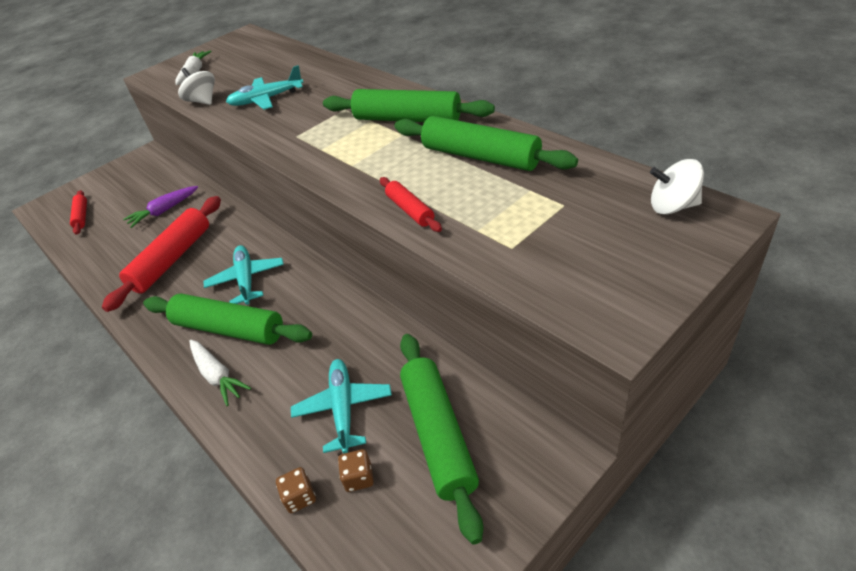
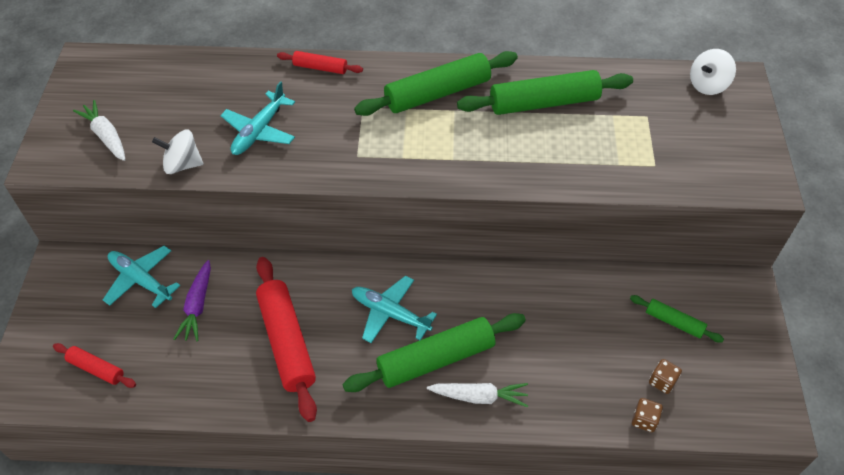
camera: 50 degrees left, 10 degrees up
turquoise plane [291,359,392,453] -> turquoise plane moved to [103,246,180,308]
red rolling pin [380,177,442,232] -> red rolling pin moved to [277,51,363,74]
green rolling pin [400,334,483,544] -> green rolling pin [630,295,724,343], size x0.51

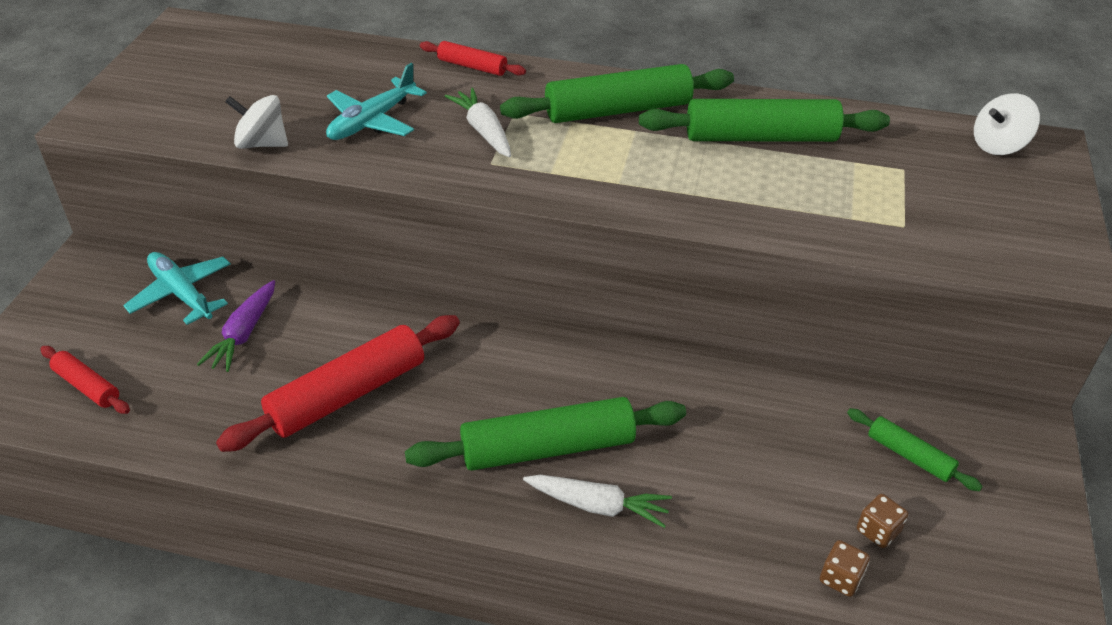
camera: 10 degrees right, 10 degrees down
white carrot [73,100,125,161] -> white carrot moved to [445,88,511,157]
red rolling pin [256,257,317,422] -> red rolling pin turned 60 degrees clockwise [216,315,460,452]
turquoise plane [352,276,437,343] -> none

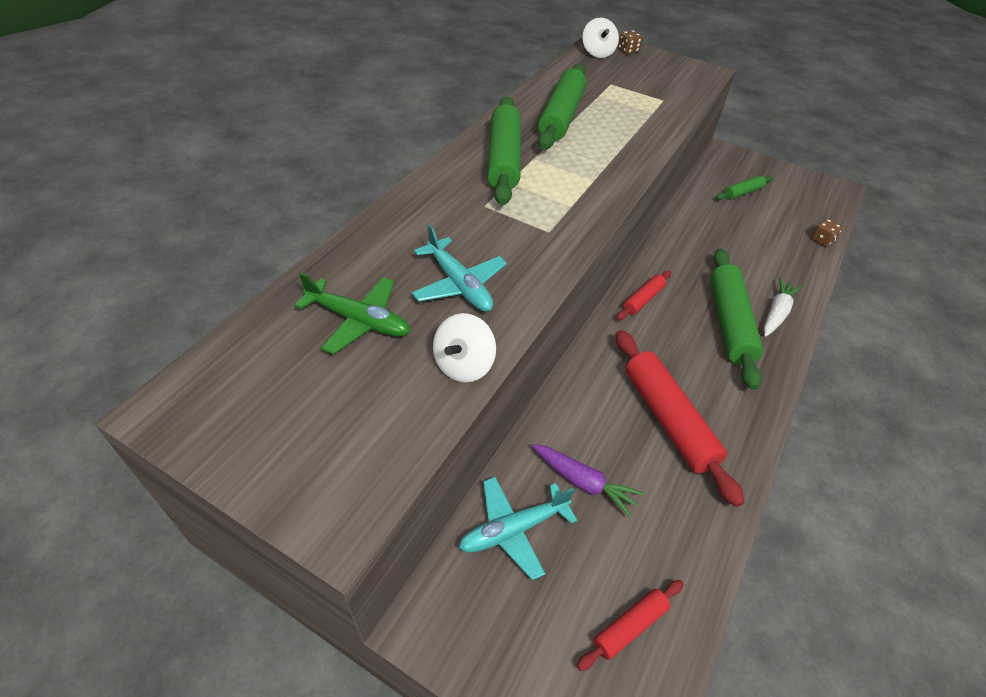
camera: 75 degrees left, 5 degrees up
red rolling pin [420,41,526,76] -> red rolling pin moved to [617,271,671,320]
white carrot [445,88,511,157] -> none
brown dice [857,494,908,548] -> brown dice moved to [618,30,642,54]
none -> green plane [295,272,411,354]

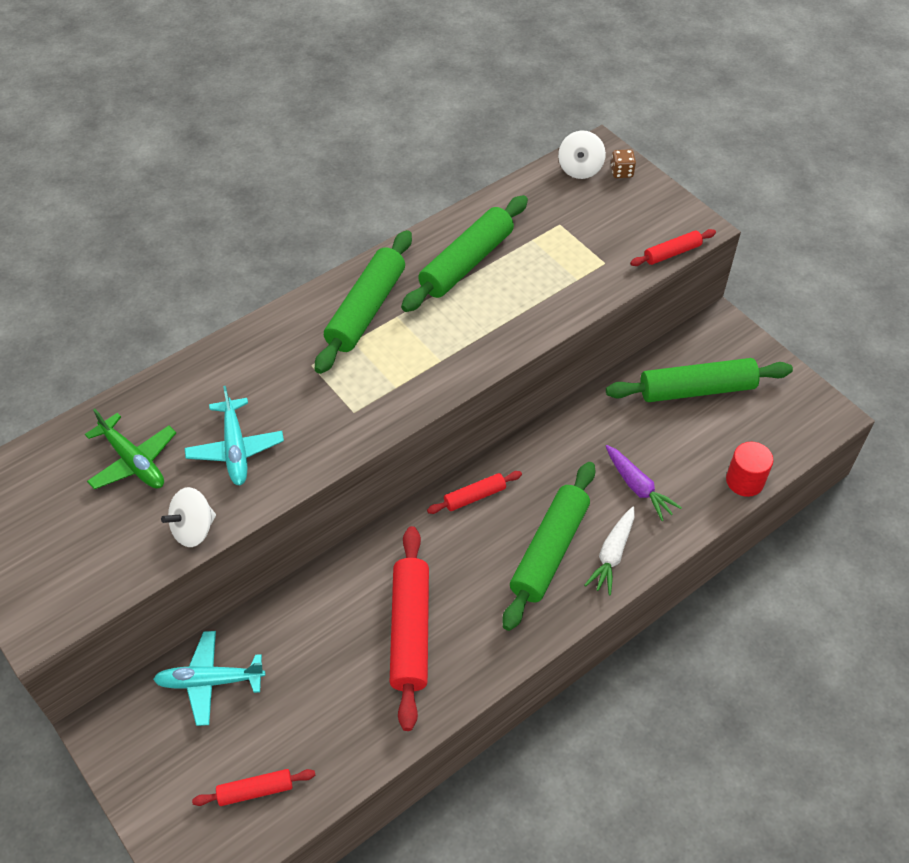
camera: 25 degrees right, 5 degrees up
purple carrot [532,444,644,518] -> purple carrot moved to [606,445,682,521]
green rolling pin [716,175,773,200] -> green rolling pin [606,358,793,402], size x1.94
white carrot [764,277,802,337] -> white carrot turned 150 degrees clockwise [584,506,635,595]
brown dice [811,219,842,247] -> red cylinder [726,442,774,497]
none -> red rolling pin [630,229,716,266]

